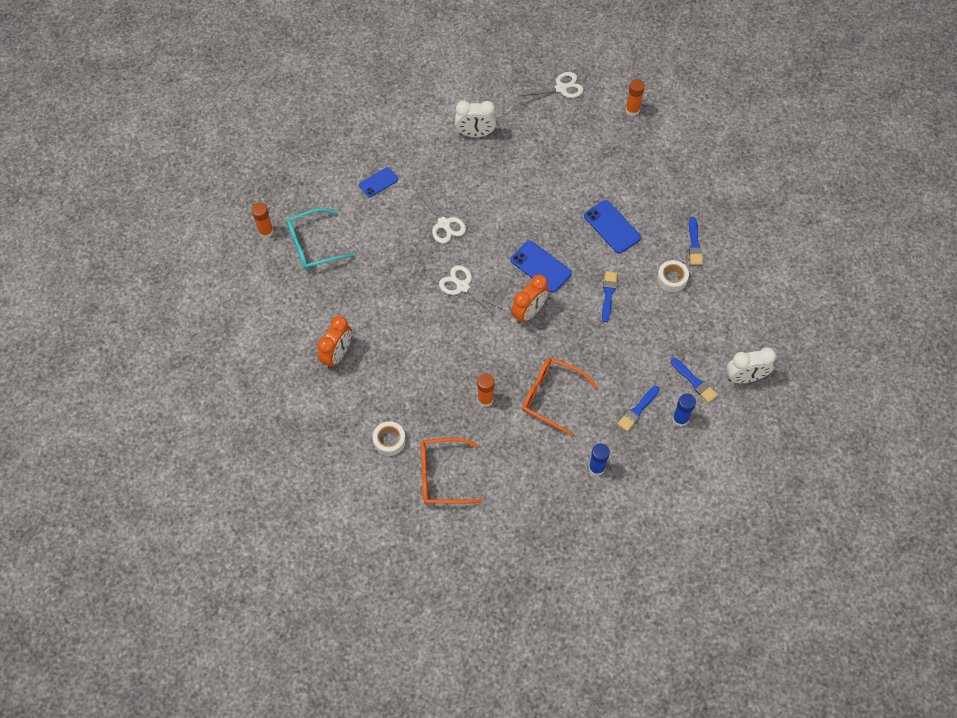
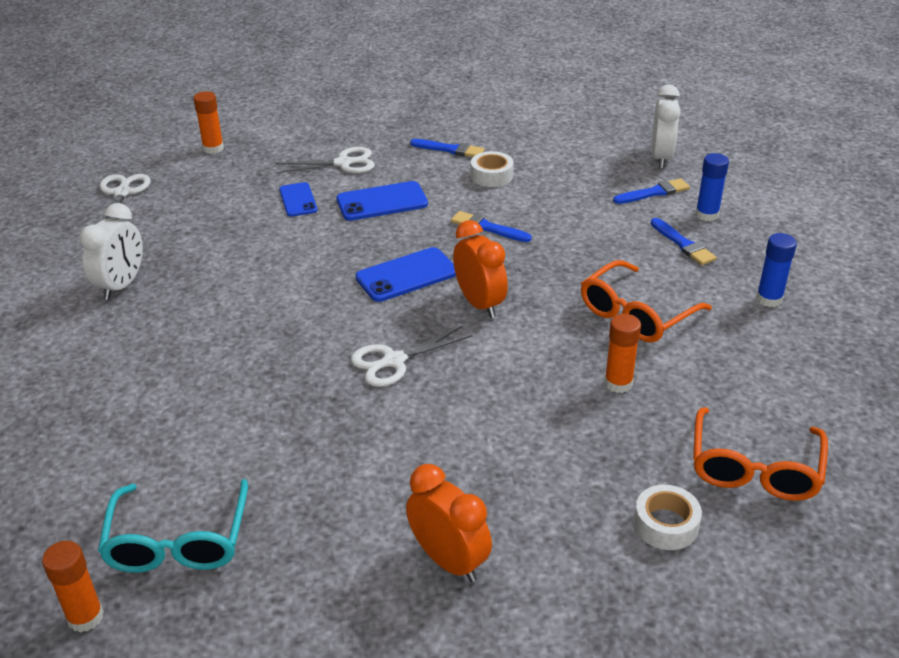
camera: 70 degrees left, 25 degrees down
blue phone [359,167,398,197] -> blue phone moved to [279,182,317,217]
white scissors [417,186,466,244] -> white scissors moved to [276,147,375,173]

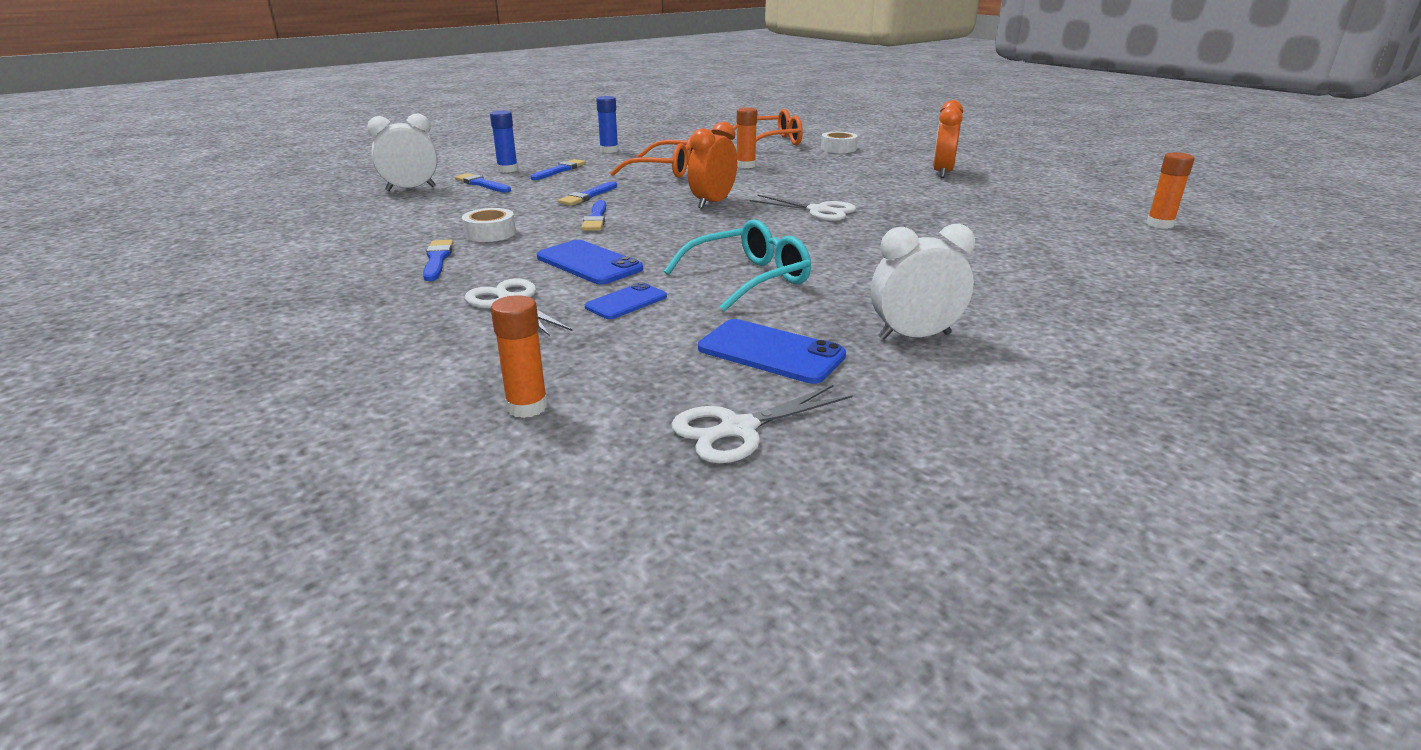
camera: 120 degrees left, 10 degrees down
turquoise glasses [98,479,248,573] -> turquoise glasses moved to [664,219,811,312]
blue phone [356,247,456,302] -> blue phone moved to [698,319,846,384]
none -> blue brush [558,181,617,206]

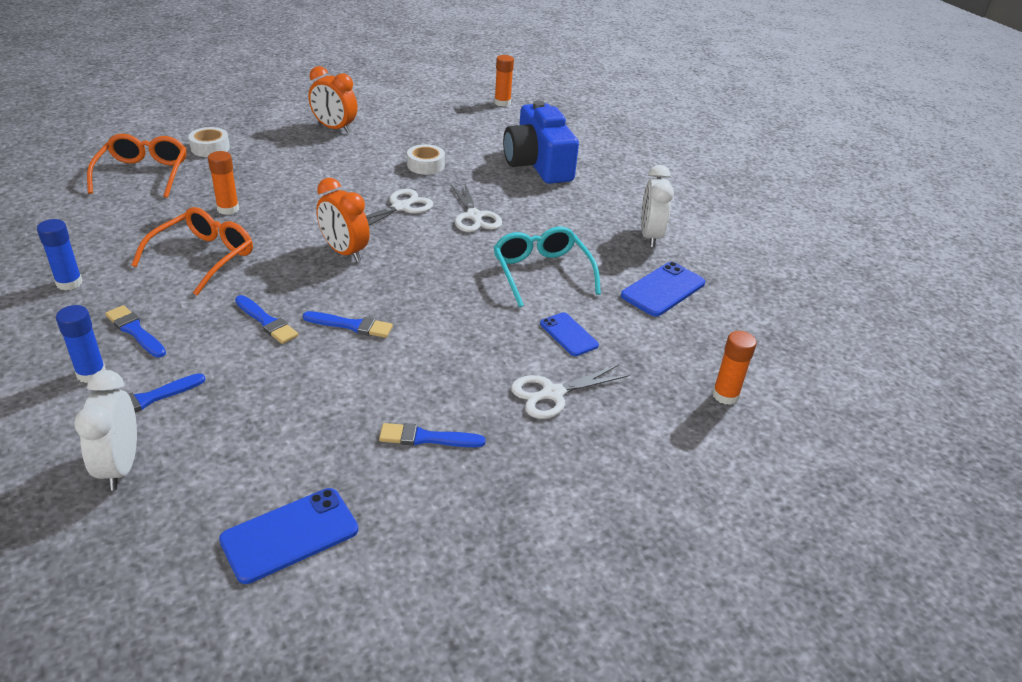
camera: 80 degrees left, 10 degrees up
white tape [462,208,516,242] -> white tape moved to [407,144,445,175]
blue phone [537,240,643,285] -> blue phone moved to [219,488,358,584]
white scissors [672,385,853,463] -> white scissors moved to [450,183,502,232]
none -> blue camera [503,100,579,184]

